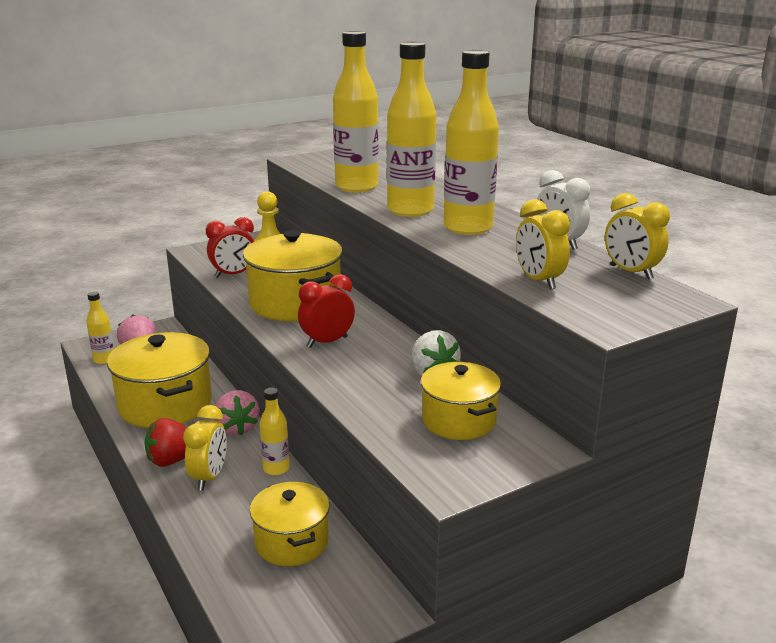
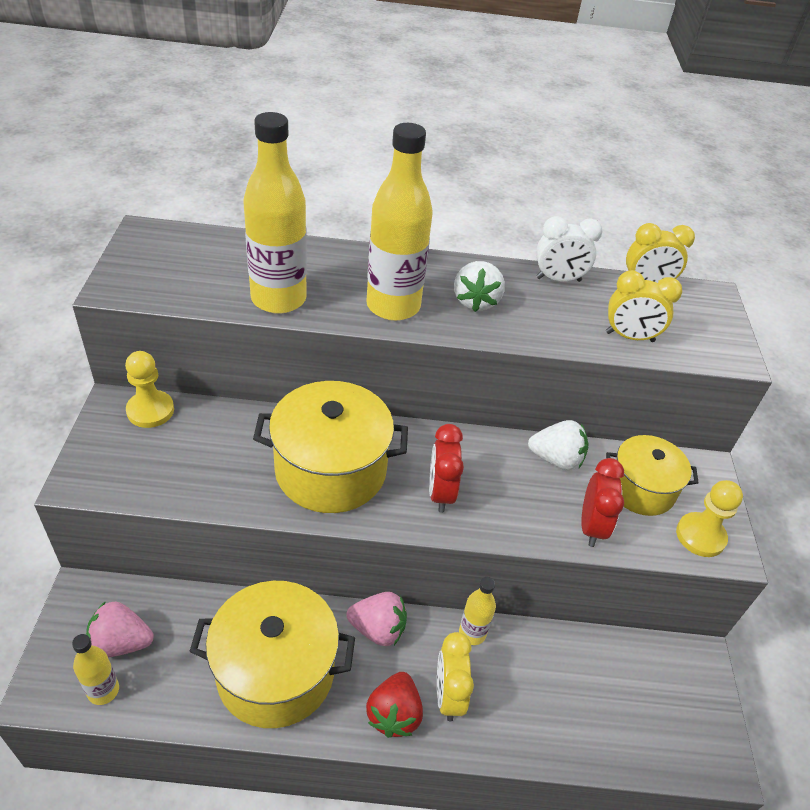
camera: 60 degrees left, 20 degrees up
yellow clock [183,405,227,491] -> yellow clock turned 135 degrees counterclockwise [437,632,474,722]
red clock [206,217,254,278] -> red clock moved to [581,458,624,547]
yellow pot [250,482,330,566] -> none
yellow bottle [444,50,499,235] -> white strawberry [454,261,505,312]
none -> yellow pawn [676,480,743,557]

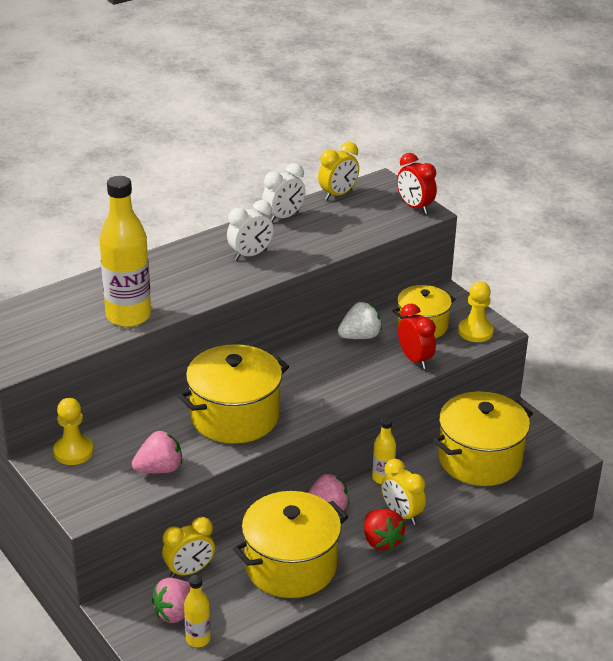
camera: 35 degrees left, 10 degrees down
yellow bottle [366,123,433,321] -> none
red clock [429,424,464,513] -> red clock moved to [397,153,437,214]
white strawberry [454,261,505,312] -> white clock [227,200,274,260]
yellow clock [606,270,682,342] -> yellow clock moved to [162,517,215,578]
none -> pink strawberry [132,431,182,473]
none -> yellow pot [433,391,533,486]

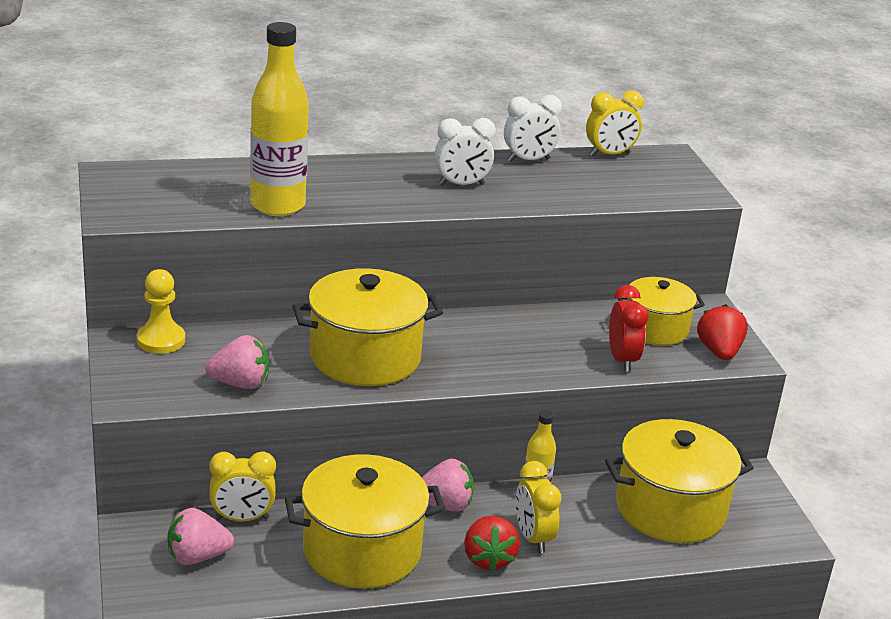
camera: 20 degrees right, 5 degrees down
yellow bottle [184,575,211,647] -> none
white strawberry [338,302,382,339] -> none
red clock [397,153,437,214] -> none
yellow pawn [458,281,494,342] -> red strawberry [697,304,748,360]

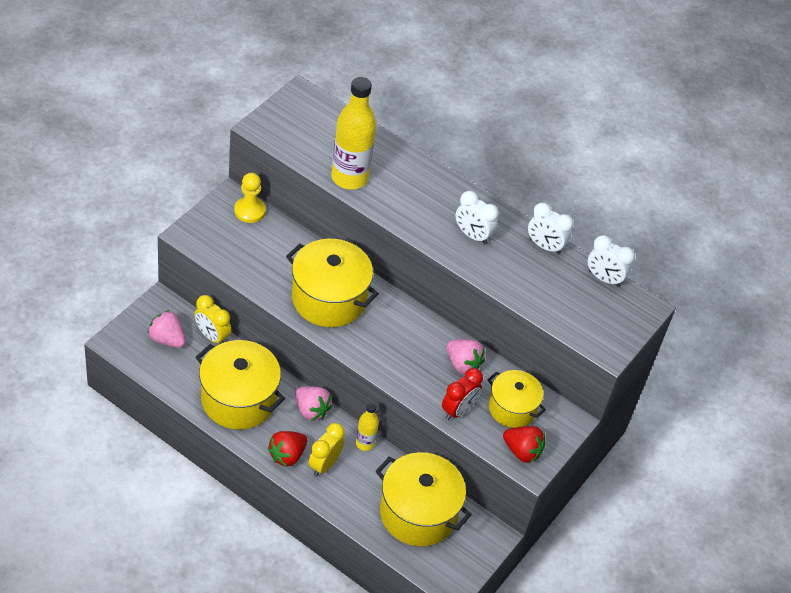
camera: 45 degrees right, 20 degrees up
pink strawberry [205,335,269,389] -> pink strawberry moved to [446,339,485,374]
yellow clock [586,90,644,157] -> white clock [588,235,635,287]
red strawberry [697,304,748,360] -> red strawberry turned 75 degrees clockwise [503,426,546,463]

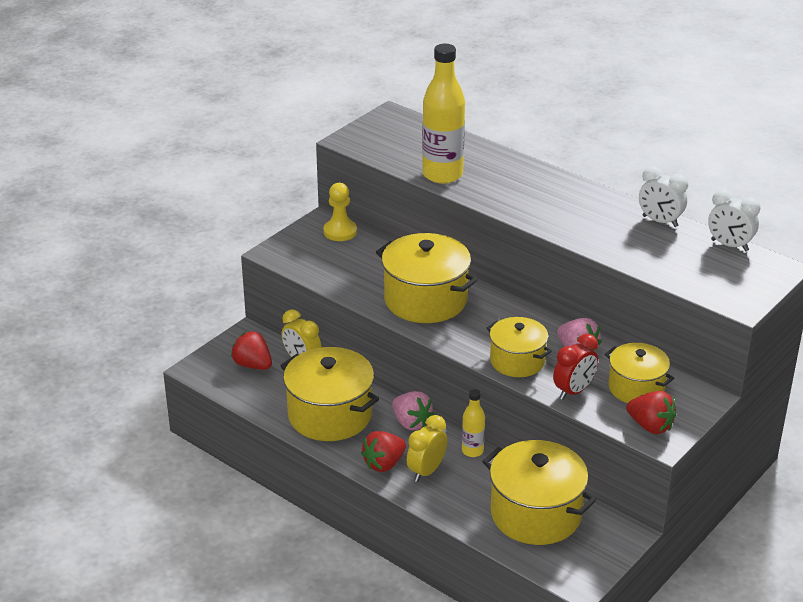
camera: 10 degrees right, 15 degrees down
pink strawberry [148,310,186,348] -> red strawberry [231,331,272,370]
white clock [455,191,499,244] -> none
none -> yellow pot [487,317,552,377]

